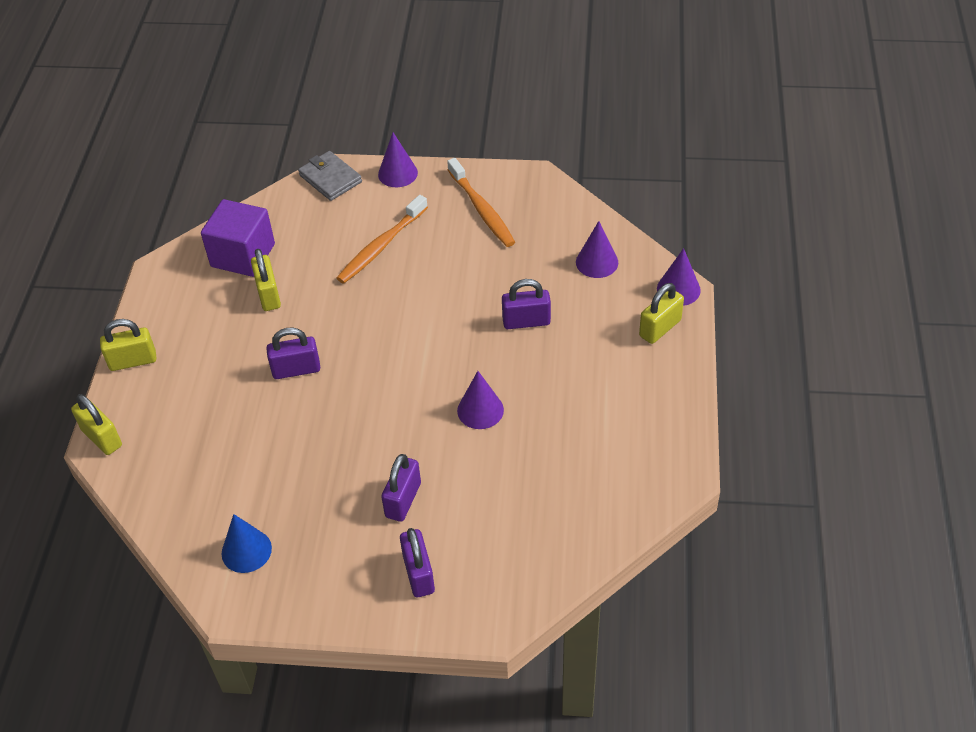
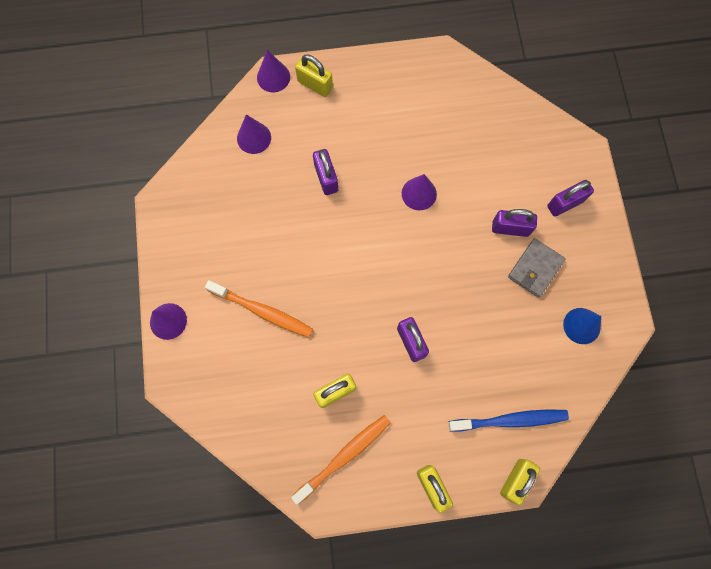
camera: 105 degrees left, 25 degrees up
purple cube [201,199,275,277] -> none
grey wallet [298,151,362,201] -> grey wallet moved to [508,238,566,298]
orange toothbrush [447,158,515,247] -> orange toothbrush moved to [291,415,391,505]
none -> blue toothbrush [448,409,569,432]

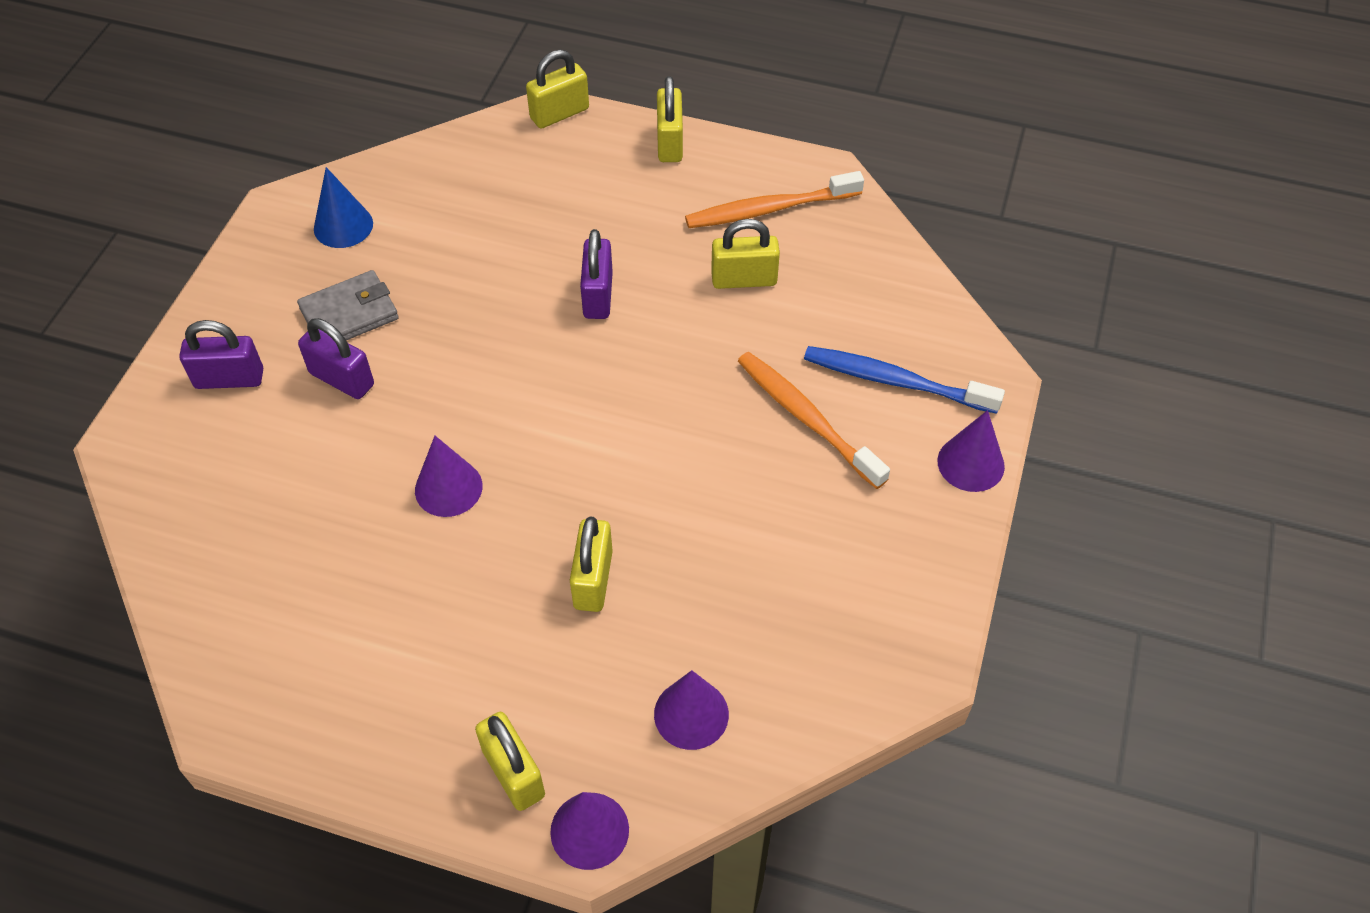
camera: 155 degrees left, 20 degrees down
purple padlock [313,149,338,195] -> yellow padlock [570,517,613,612]
blue toothbrush [448,409,569,432] -> blue toothbrush moved to [804,346,1005,414]

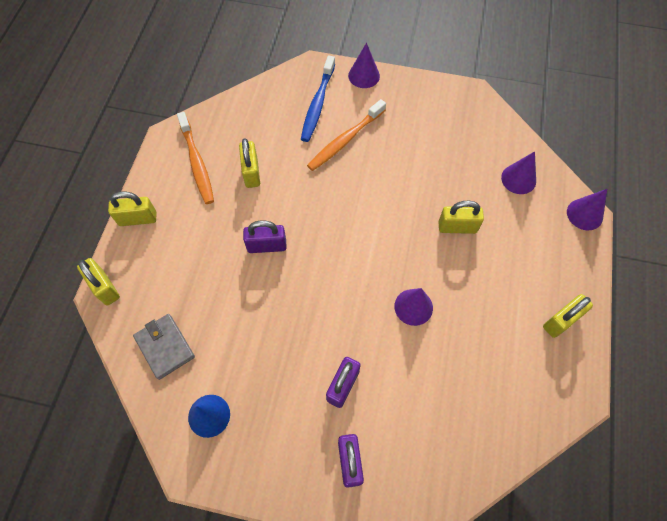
camera: 95 degrees left, 10 degrees up
grey wallet [297,270,399,340] -> grey wallet moved to [133,314,195,380]
yellow padlock [475,712,545,811] -> yellow padlock moved to [543,294,593,338]

